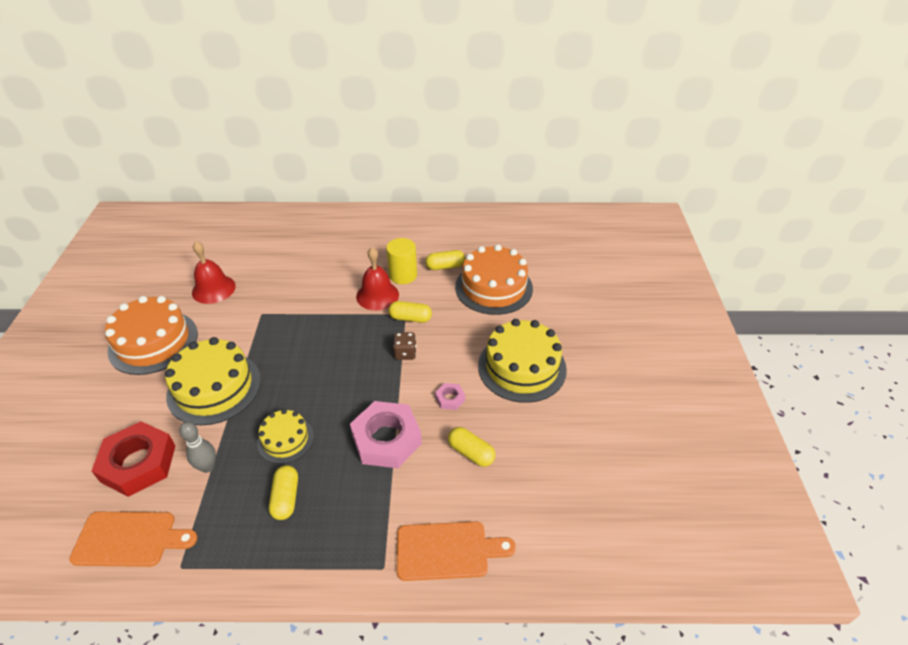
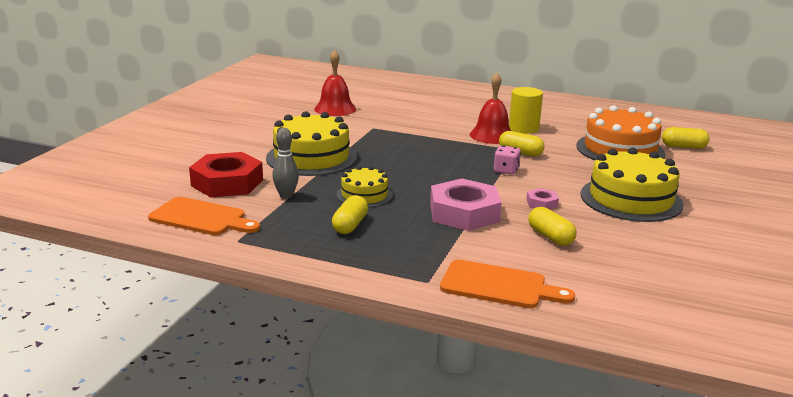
camera: 20 degrees right, 20 degrees down
orange cake [105,296,198,375] -> none
brown dice [393,332,417,360] -> pink dice [494,145,521,175]
yellow capsule [425,250,465,270] -> yellow capsule moved to [662,127,710,149]

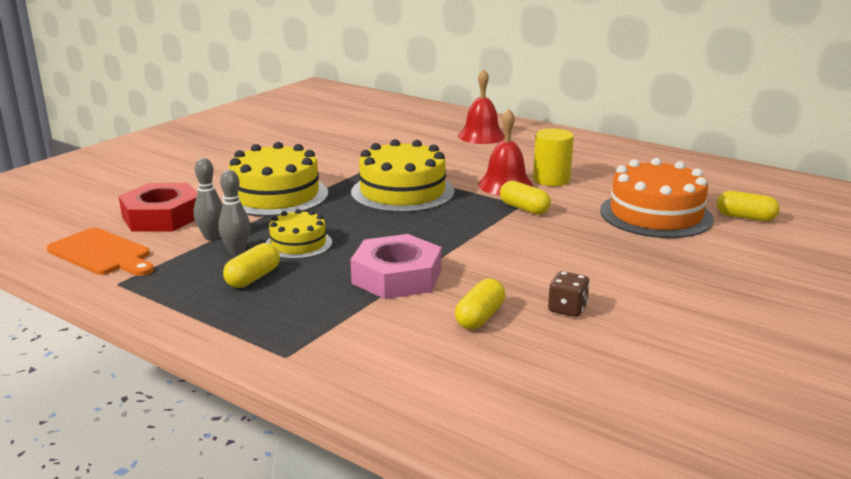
camera: 15 degrees right, 0 degrees up
red bell [314,50,356,116] -> red bell moved to [458,69,505,144]
orange cutting board [440,260,575,308] -> none
pink dice [494,145,521,175] -> none
pink nut [526,188,559,209] -> none
yellow capsule [528,207,577,246] -> yellow capsule turned 45 degrees clockwise [455,279,505,329]
yellow cake [581,148,684,222] -> yellow cake moved to [351,139,454,213]
none -> grey bowling pin [218,170,251,255]
none -> brown dice [548,271,590,317]

